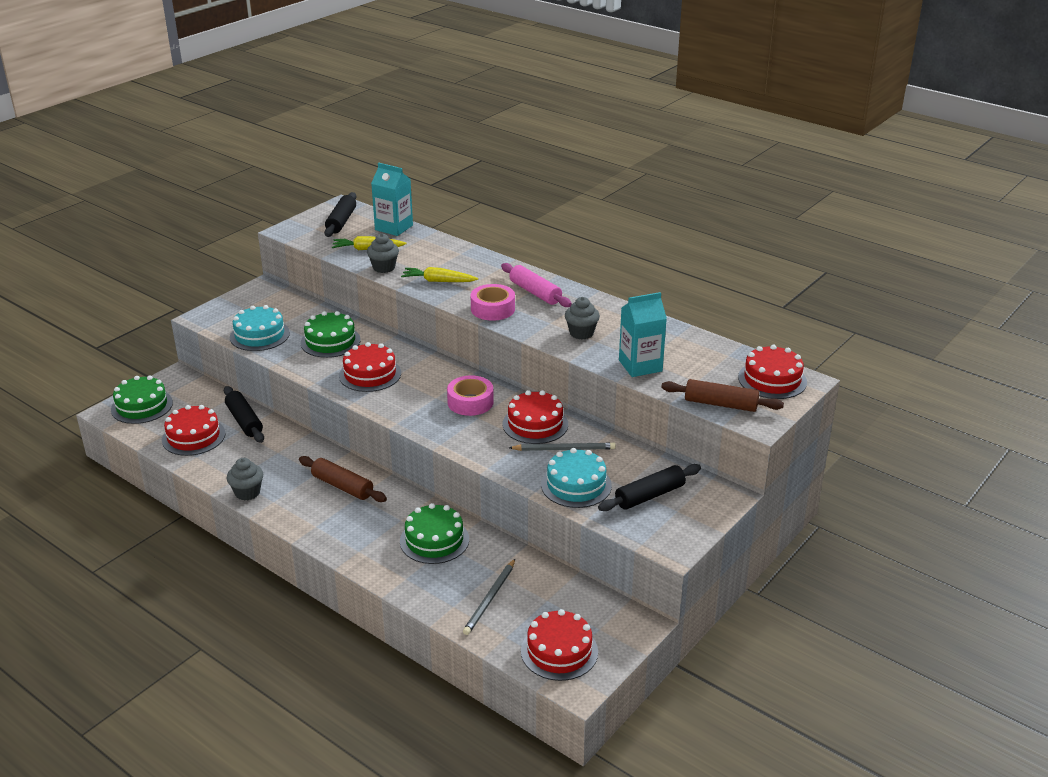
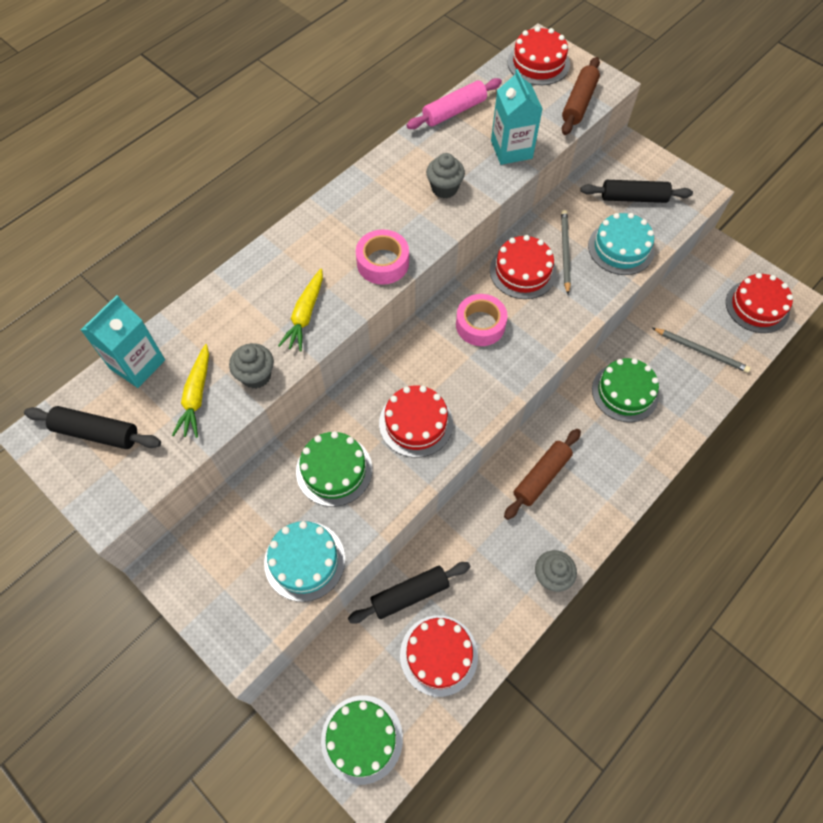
camera: 85 degrees left, 30 degrees up
pink rolling pin [501,263,572,307] -> pink rolling pin moved to [406,78,502,129]
black rolling pin [598,464,701,511] -> black rolling pin turned 60 degrees counterclockwise [580,180,693,203]

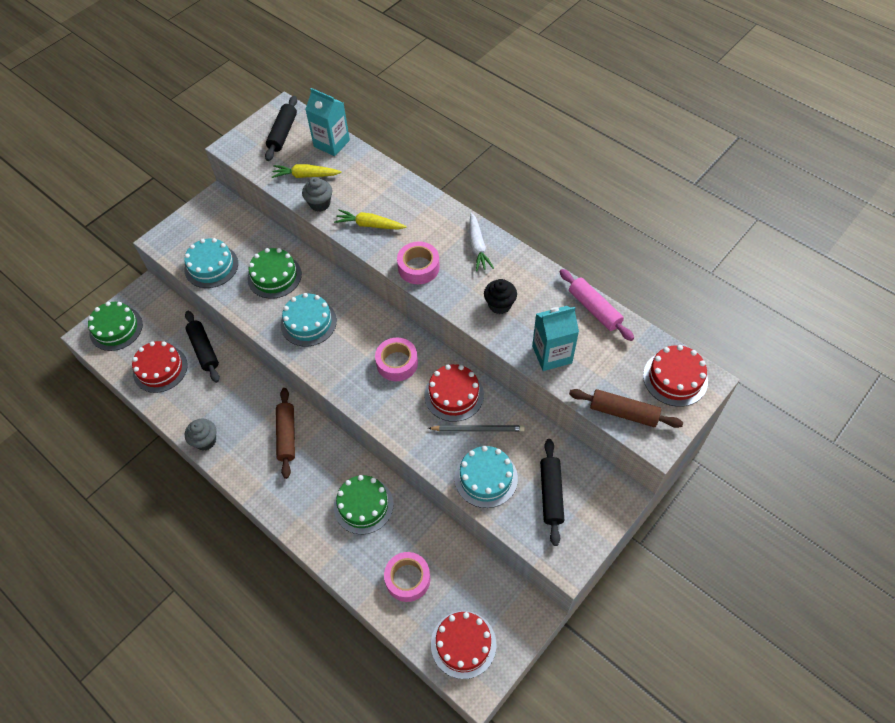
camera: 90 degrees right, 5 degrees down
red cake [379,386,453,457] -> turquoise cake [281,293,337,347]
grey cupcake [426,153,465,198] -> black cupcake [484,279,517,314]
brown rolling pin [504,429,581,520] -> brown rolling pin turned 45 degrees clockwise [276,388,295,479]
grey pencil [652,328,751,373] -> pink tape [384,552,430,602]
none -> white carrot [469,213,494,271]

